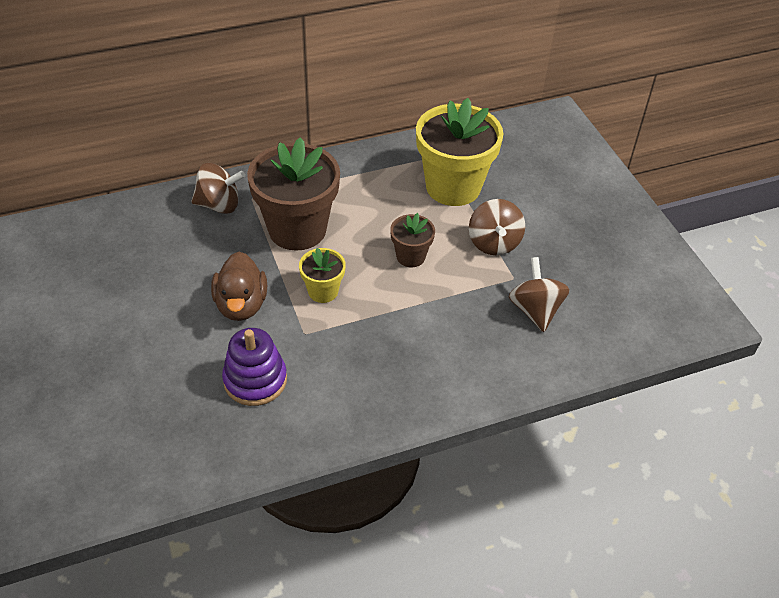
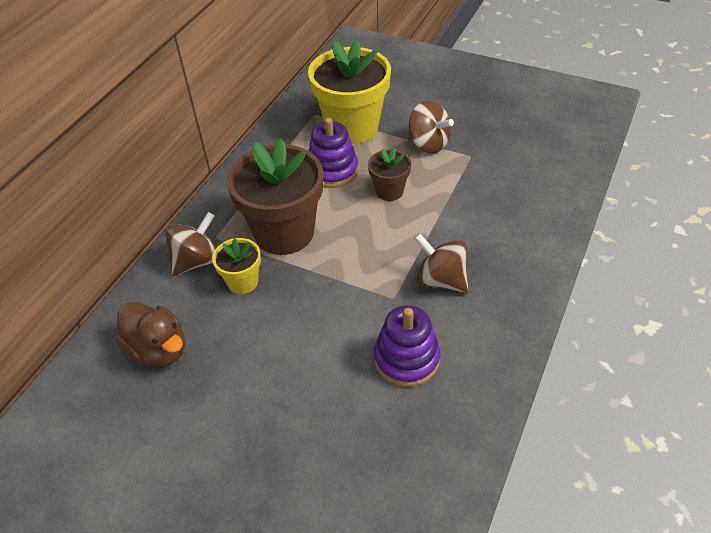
camera: 40 degrees left, 0 degrees up
brown duck [211,252,267,321] -> brown duck moved to [116,302,185,367]
yellow flower pot [299,248,346,303] -> yellow flower pot moved to [212,238,261,294]
brown spinning top [509,257,570,332] -> brown spinning top moved to [414,233,469,293]
none -> purple stacking toy [308,118,358,188]

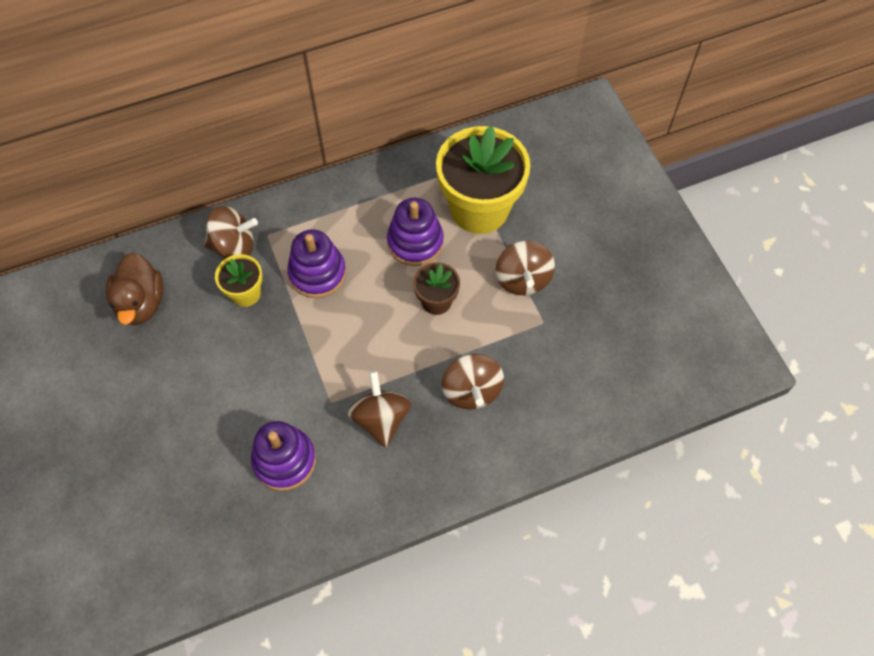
camera: 40 degrees right, 15 degrees up
brown flower pot [227,139,323,255] -> purple stacking toy [287,229,346,298]
none -> brown spinning top [442,354,504,410]

